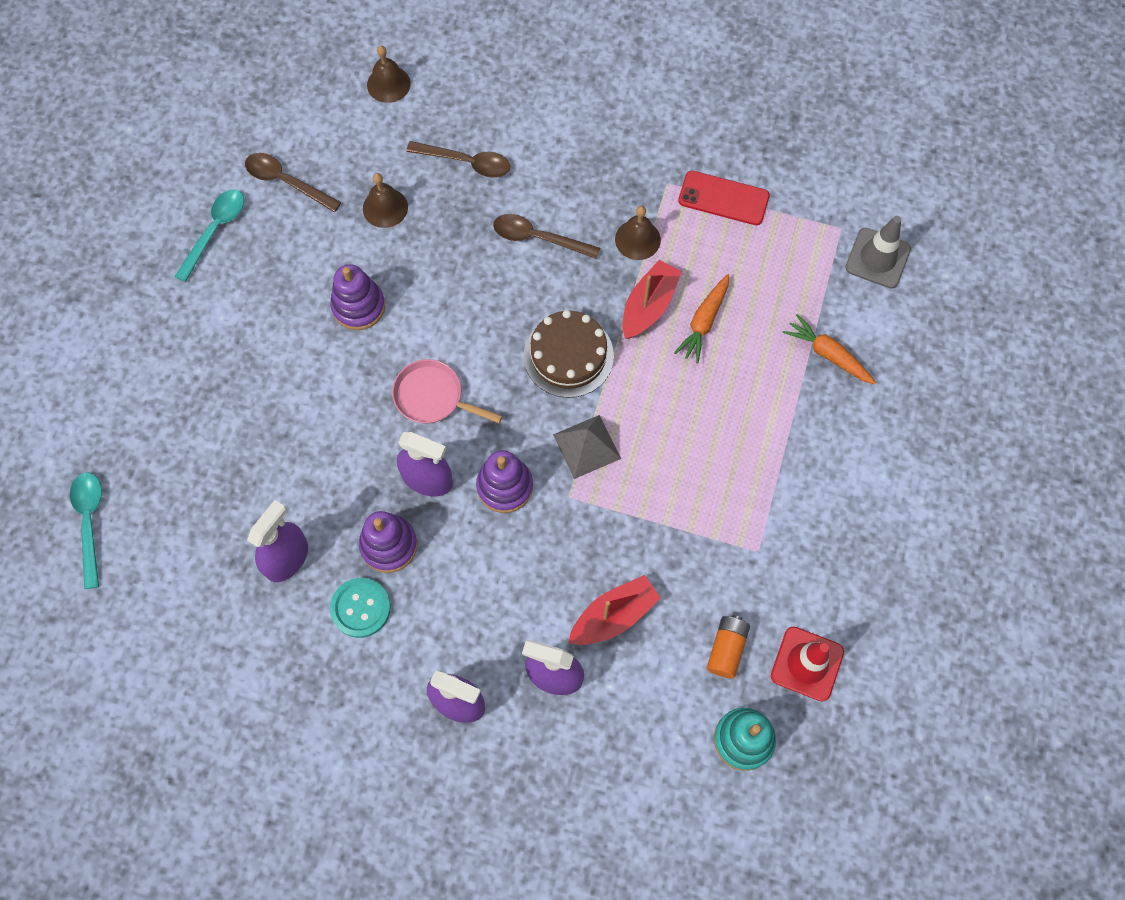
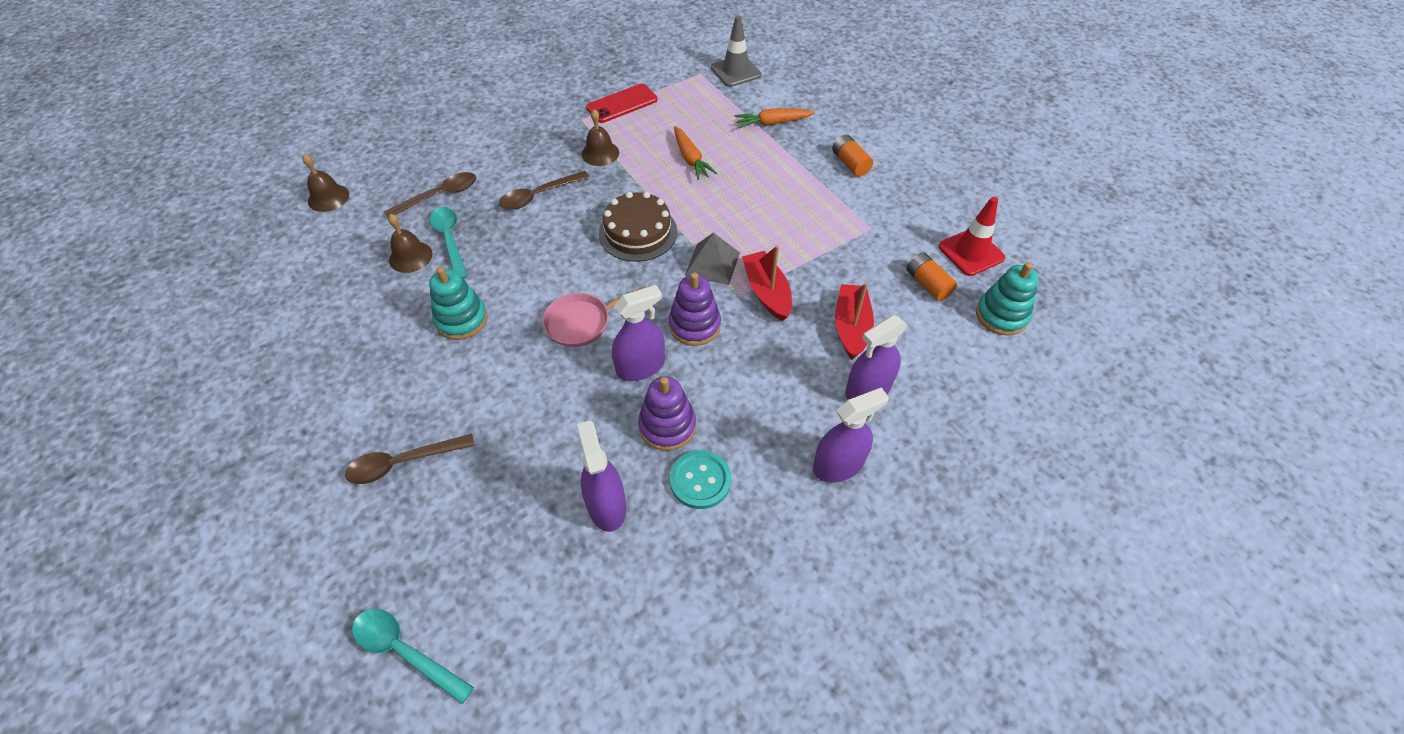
camera: 50 degrees left, 15 degrees down
turquoise spoon [174,189,244,282] -> turquoise spoon moved to [430,207,468,279]
brown spoon [245,153,341,212] -> brown spoon moved to [345,434,475,484]
purple stacking toy [330,264,385,330] -> turquoise stacking toy [429,267,488,340]
red boat [622,260,682,339] -> red boat moved to [742,245,792,321]
none -> orange battery [832,135,873,177]

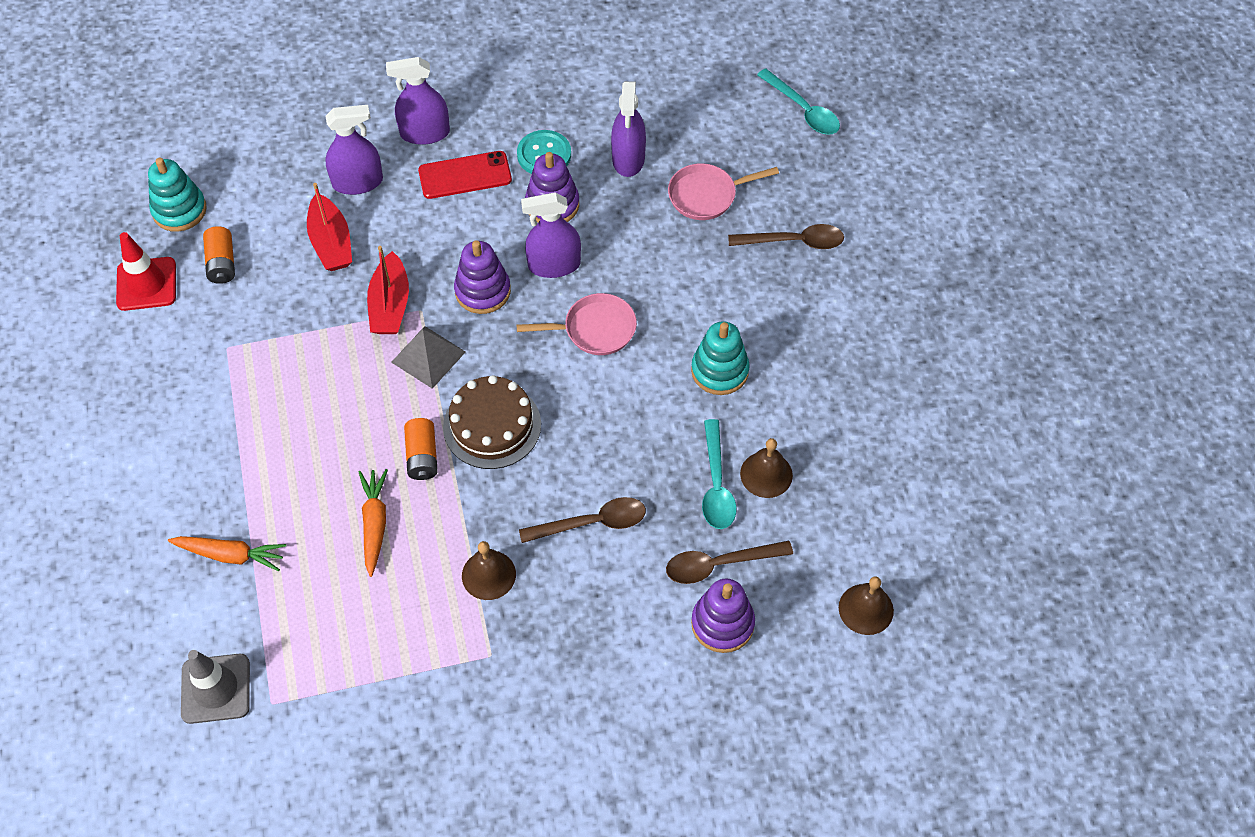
camera: 160 degrees left, 5 degrees up
red phone [586,84,658,123] -> red phone moved to [418,151,512,199]
orange battery [832,135,873,177] -> orange battery moved to [404,418,438,480]
red boat [835,282,874,360] -> red boat turned 45 degrees counterclockwise [307,183,352,271]
none -> pink pan [668,163,779,220]
none -> purple stacking toy [691,579,755,653]

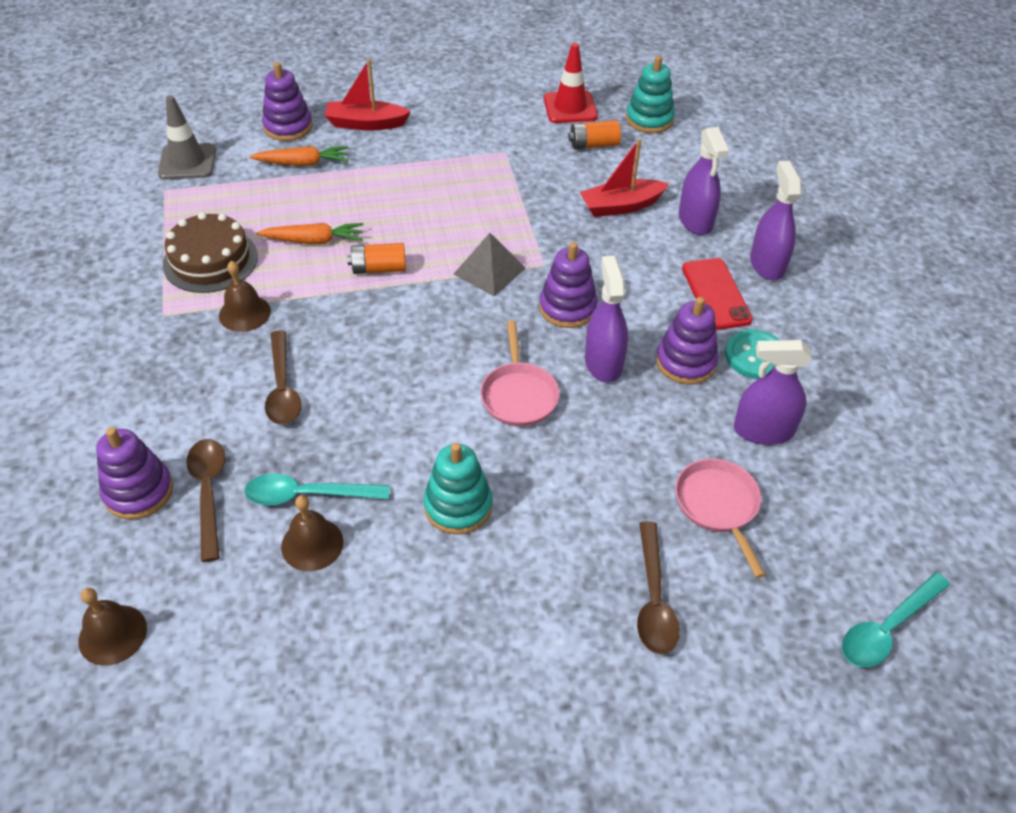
camera: 90 degrees right, 10 degrees down
orange carrot [168,536,286,571] -> orange carrot turned 105 degrees counterclockwise [250,146,349,166]
red boat [367,246,409,334] -> red boat moved to [325,59,411,130]
brown cake [443,375,541,469] -> brown cake moved to [163,212,258,293]
none -> purple stacking toy [262,62,313,141]

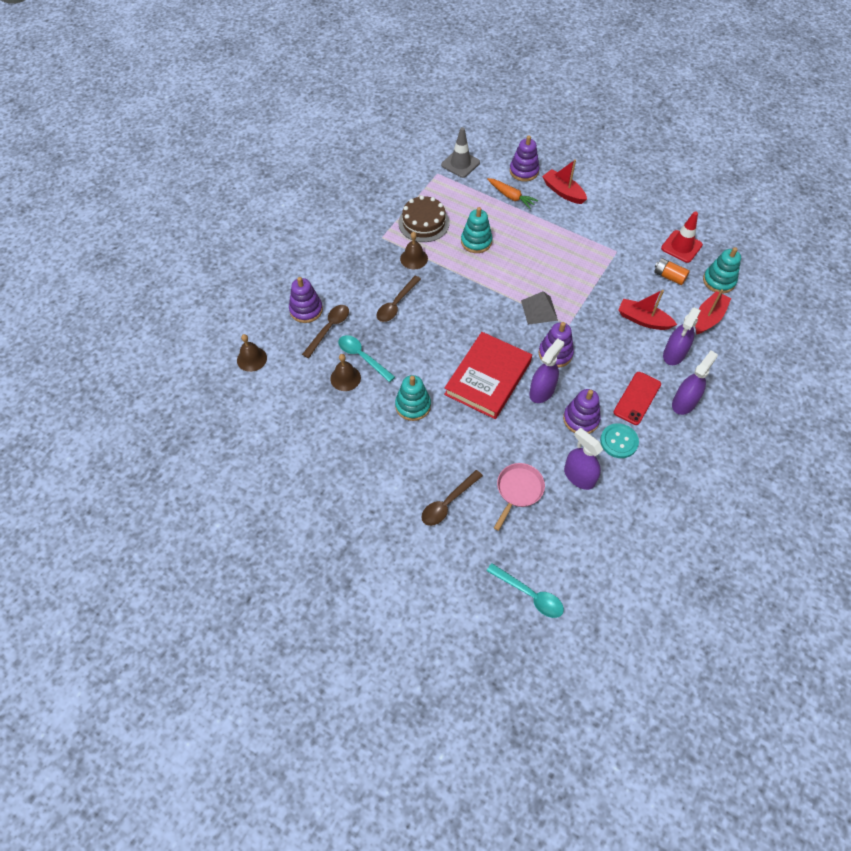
camera: 45 degrees right, 10 degrees up
orange carrot [257,223,364,244] -> turquoise stacking toy [461,207,492,253]
orange battery [347,243,406,274] -> none
pink pan [481,321,559,427] -> red book [444,332,532,419]
turquoise spoon [842,572,950,667] -> turquoise spoon turned 150 degrees counterclockwise [487,563,564,618]
none -> red boat [695,289,731,335]

